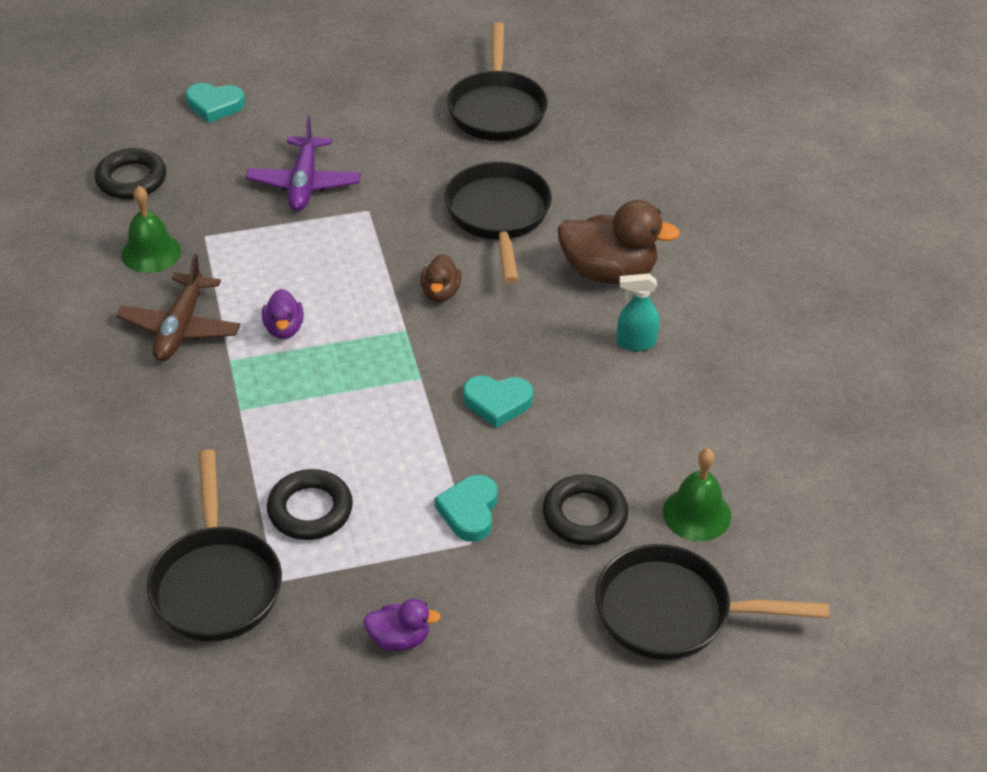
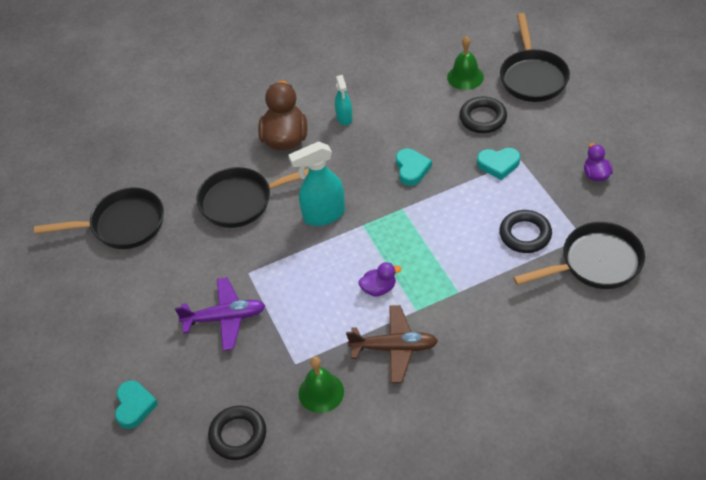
camera: 95 degrees left, 5 degrees up
brown duck [420,254,461,302] -> turquoise spray bottle [288,142,345,226]

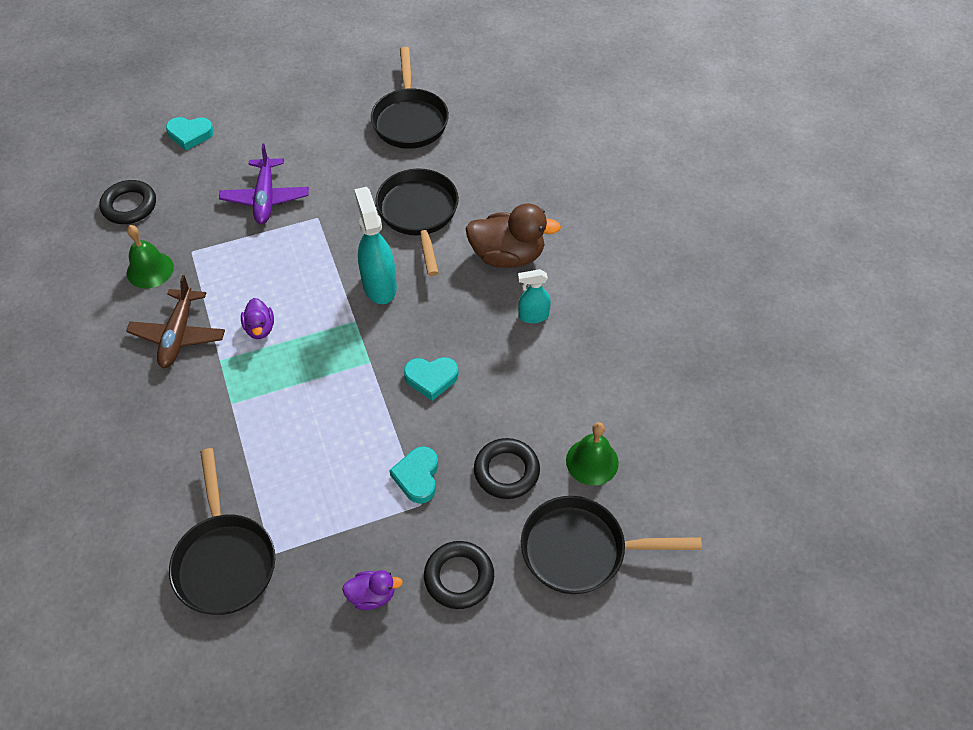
camera: 90 degrees right, 5 degrees up
black ring [499,210,552,253] -> black ring moved to [424,541,494,609]

